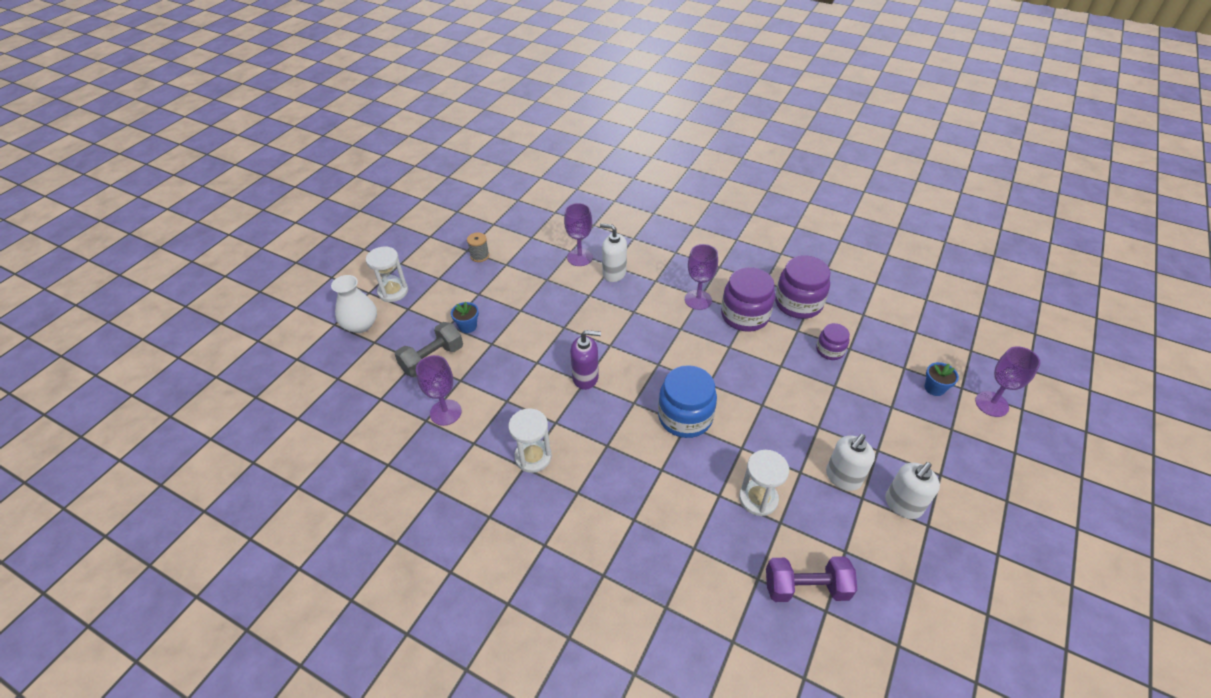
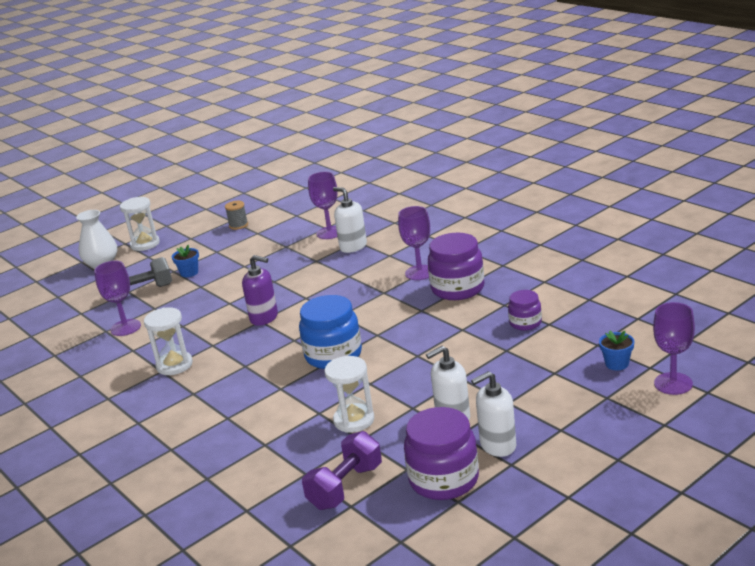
camera: 25 degrees right, 20 degrees down
purple dumbbell [766,556,857,602] -> purple dumbbell turned 75 degrees counterclockwise [302,431,382,510]
purple jar [775,256,830,319] -> purple jar moved to [404,407,479,500]

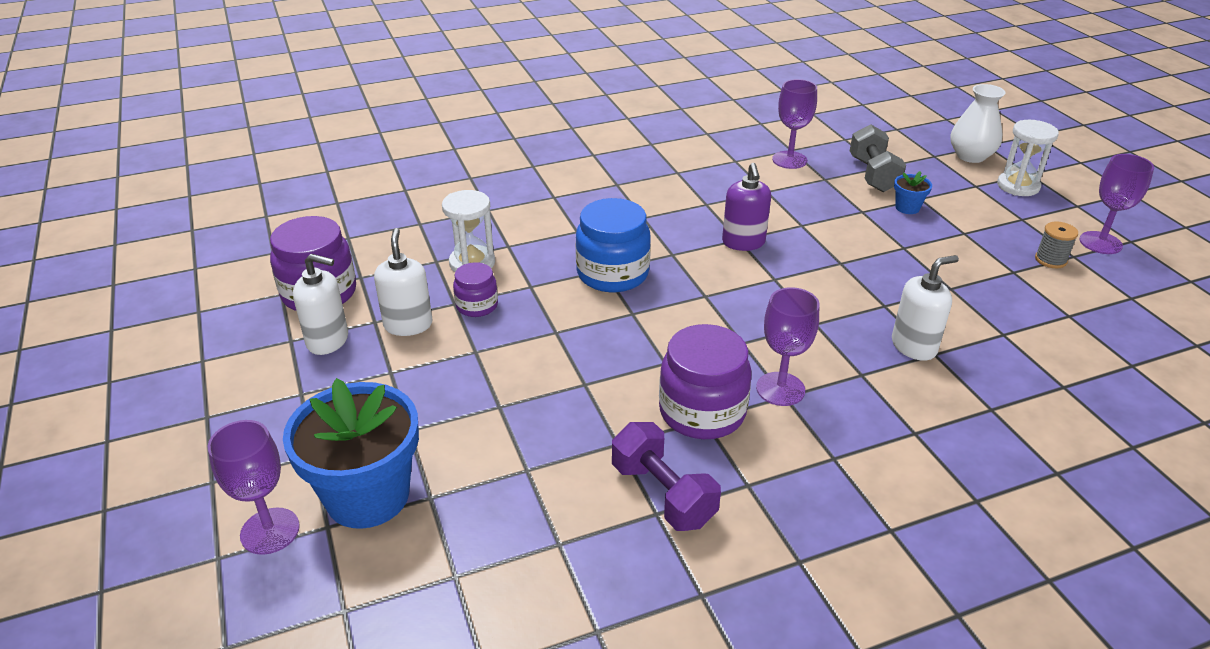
camera: 105 degrees right, 10 degrees up
white hourglass [144,307,193,375] -> none
purple soap dispenser [242,255,278,326] -> purple soap dispenser turned 45 degrees counterclockwise [722,163,771,251]
purple dumbbell [302,431,382,510] -> purple dumbbell moved to [612,422,721,531]
purple goblet [308,172,338,239] -> purple goblet moved to [1079,154,1154,254]
white soap dispenser [471,371,516,457] -> white soap dispenser turned 105 degrees clockwise [293,254,348,355]
purple jar [508,290,542,331] -> purple jar moved to [453,262,498,317]
blue flower pot [599,330,634,370] -> blue flower pot [283,378,419,529], size x2.36

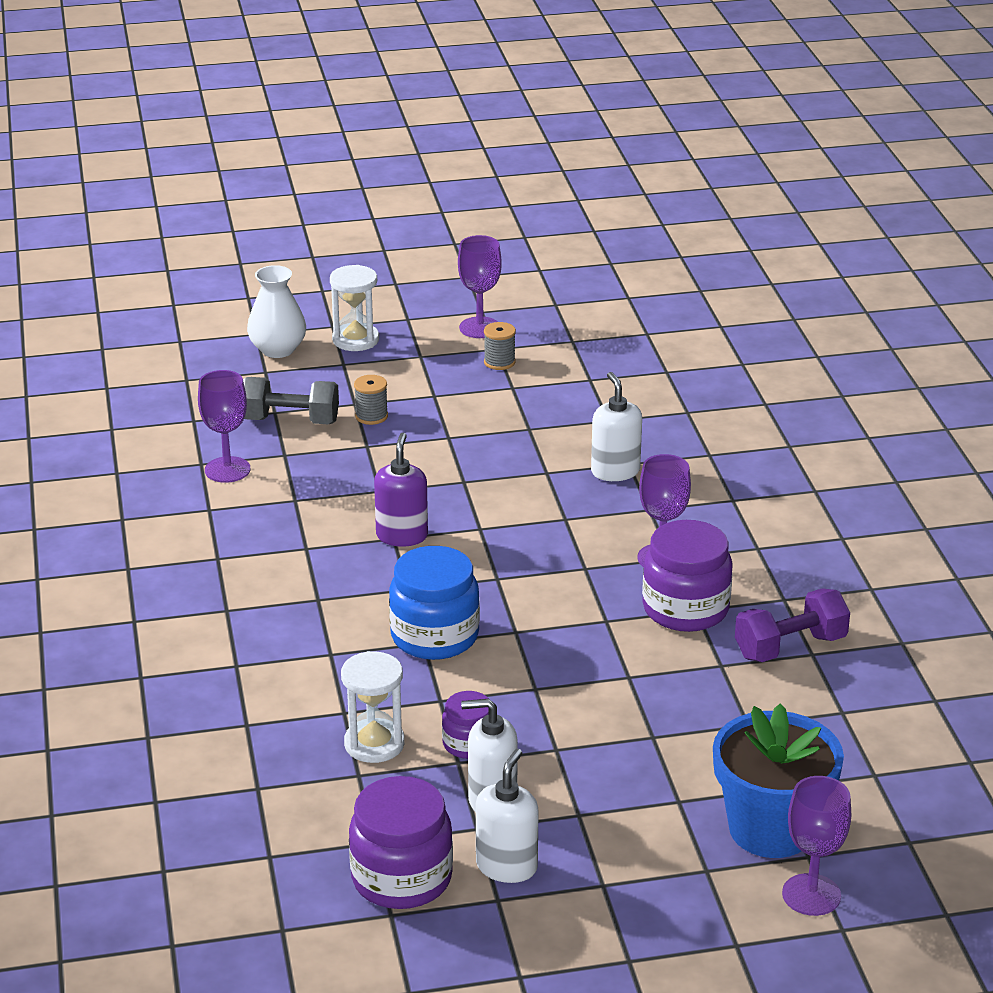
camera: 80 degrees left, 5 degrees down
purple soap dispenser [722,163,771,251] -> purple soap dispenser turned 90 degrees counterclockwise [374,433,428,546]
blue flower pot [894,171,932,214] -> grey spool [354,375,388,425]

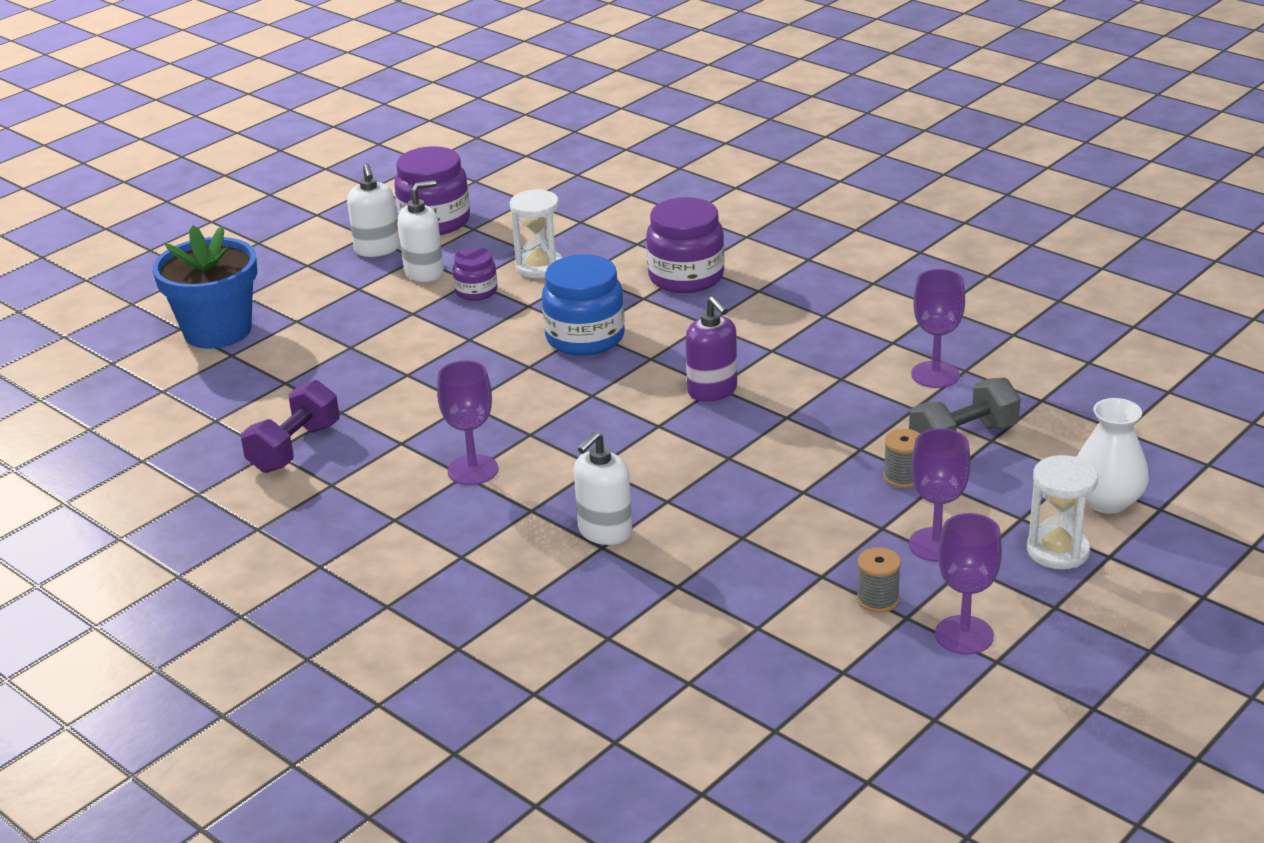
camera: 145 degrees right, 0 degrees up
white soap dispenser [591,372,642,481] -> white soap dispenser turned 90 degrees clockwise [574,431,632,545]
purple jar [642,520,733,632] -> purple jar moved to [646,197,725,293]
purple goblet [782,776,851,916] -> purple goblet moved to [909,428,971,562]

